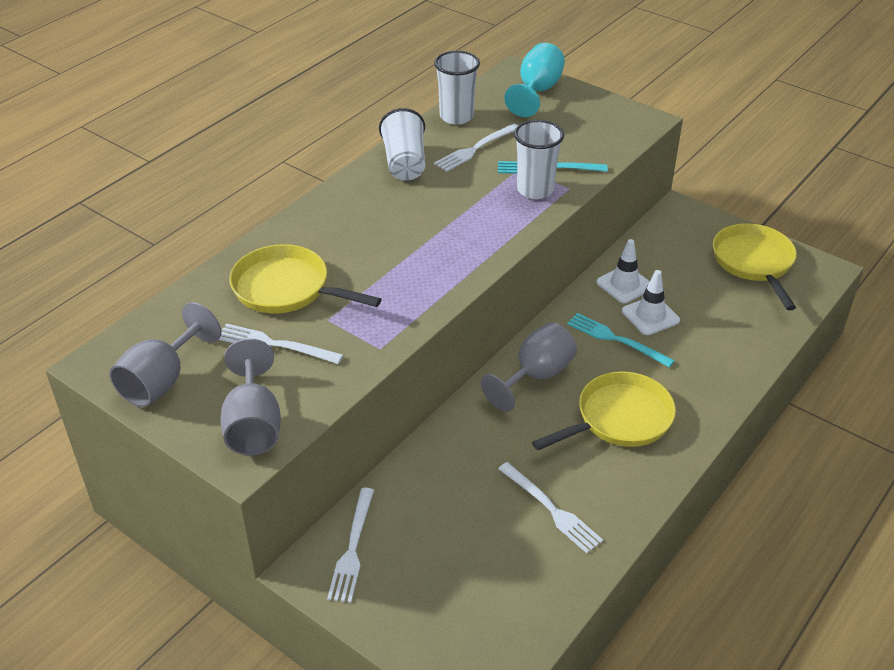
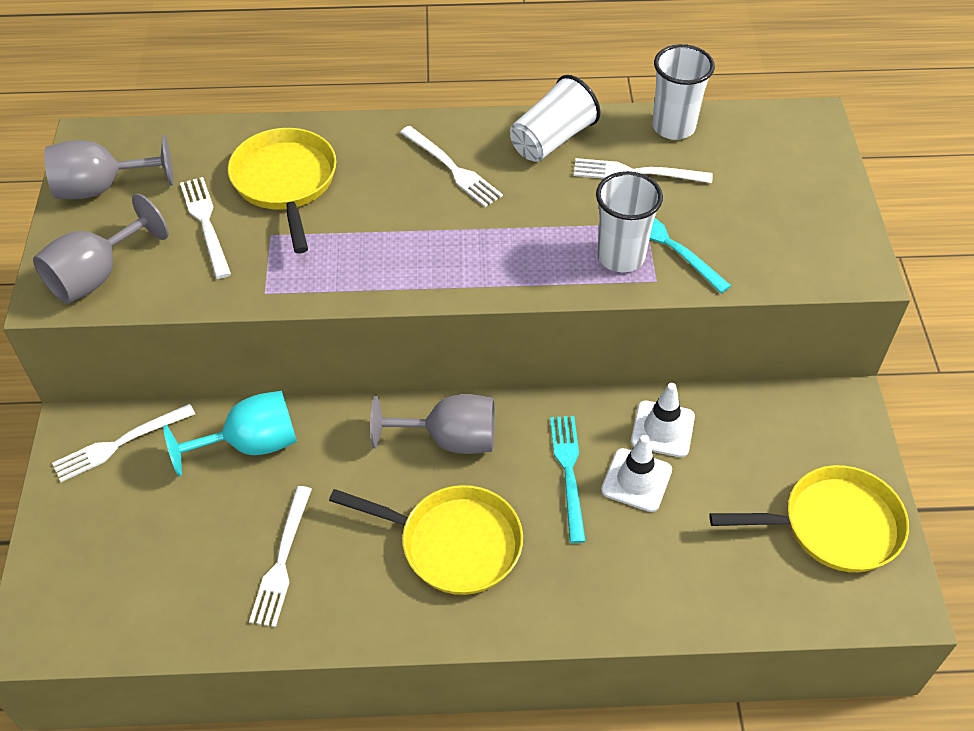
camera: 50 degrees right, 10 degrees up
turquoise goblet [504,43,565,117] -> turquoise goblet moved to [163,391,297,476]
yellow pan [713,223,797,310] -> yellow pan turned 45 degrees clockwise [709,465,909,572]
none -> white fork [400,126,503,207]

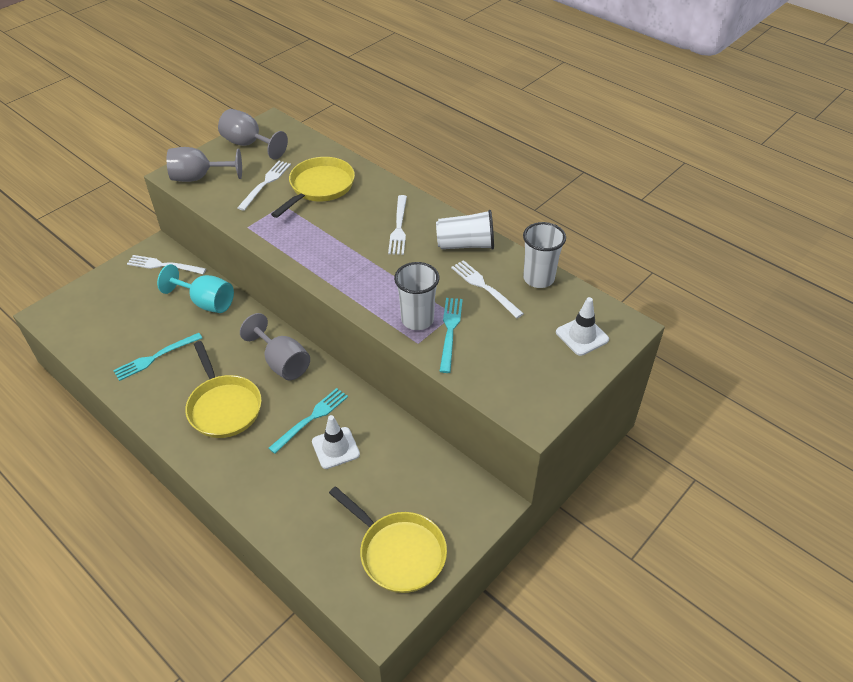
camera: 45 degrees right, 5 degrees down
white fork [249,486,312,627] -> turquoise fork [113,333,202,381]
white traffic cone [631,383,695,457] -> white traffic cone moved to [556,297,609,356]

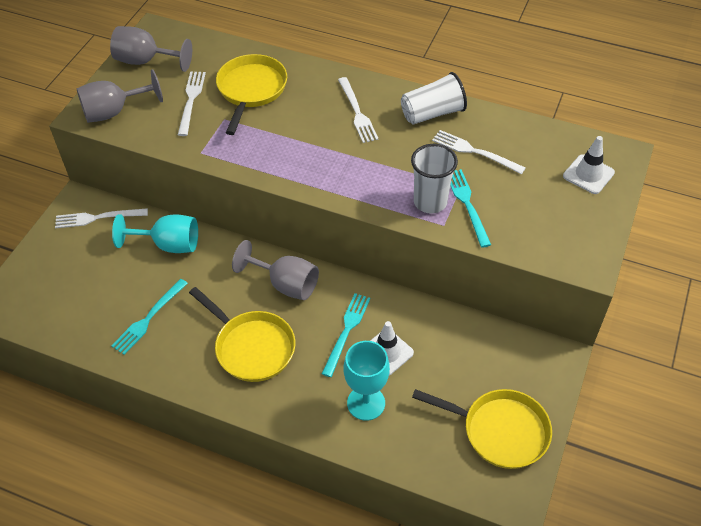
camera: 20 degrees left, 5 degrees up
white cup [523,222,566,288] -> none
none -> turquoise goblet [344,341,390,421]

